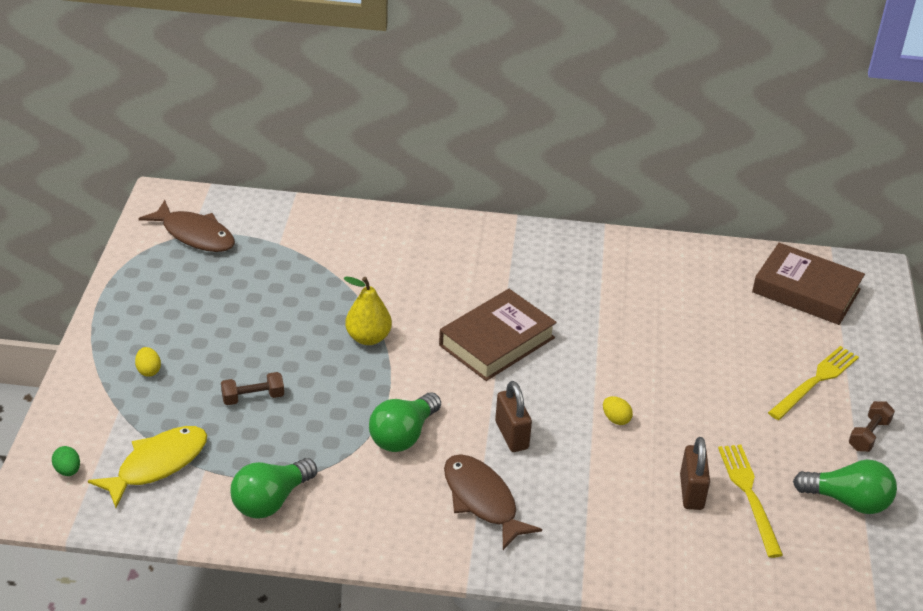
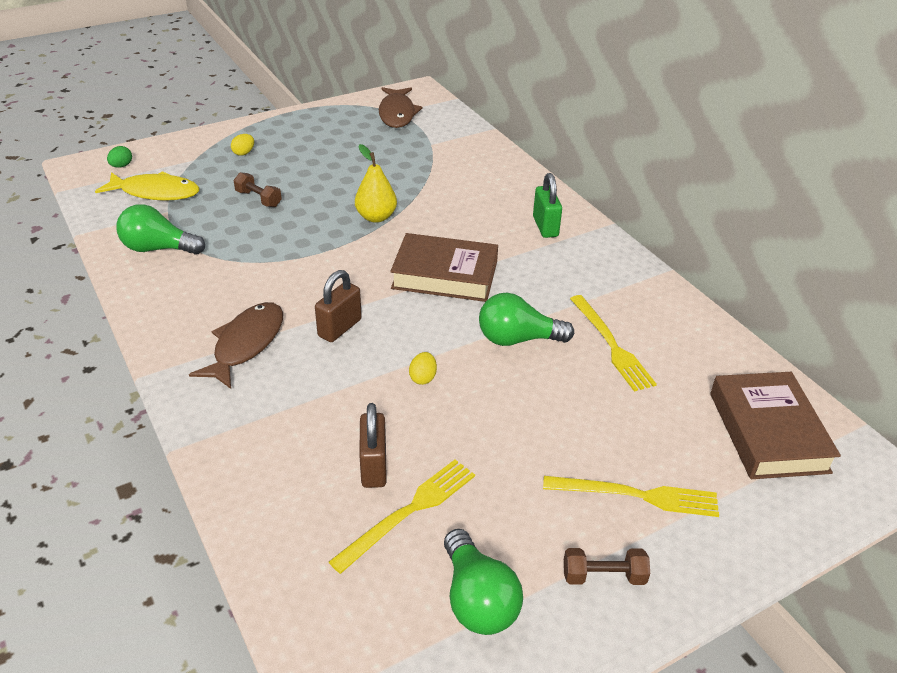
camera: 55 degrees right, 0 degrees up
green light bulb [369,392,441,452] -> green light bulb moved to [479,293,574,346]
brown padlock [680,437,710,510] -> brown padlock turned 60 degrees counterclockwise [359,403,387,488]
none -> green padlock [533,173,562,238]
none -> yellow fork [570,295,657,392]

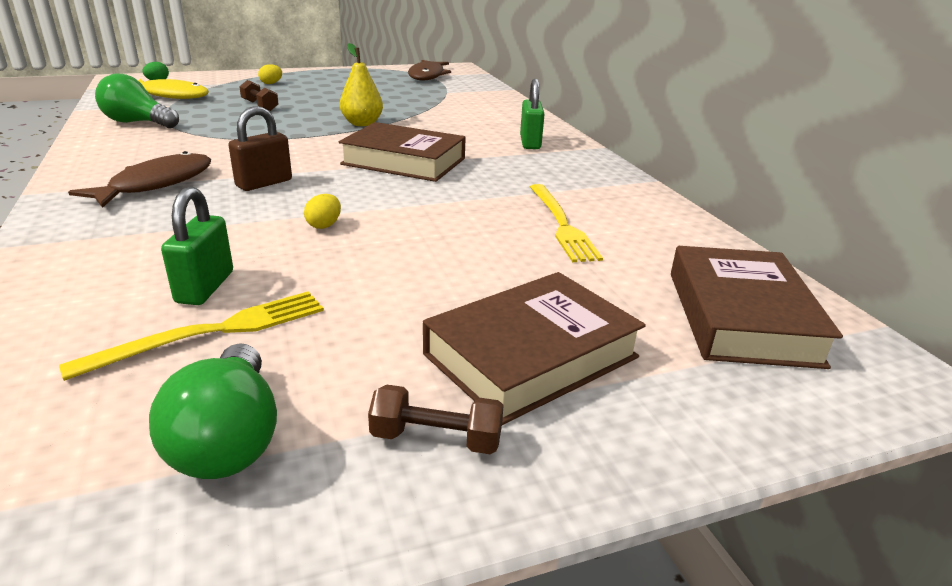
camera: 10 degrees right, 10 degrees down
brown padlock [359,403,387,488] -> green padlock [161,187,233,305]
green light bulb [479,293,574,346] -> none
yellow fork [543,476,719,517] -> brown book [423,272,646,425]

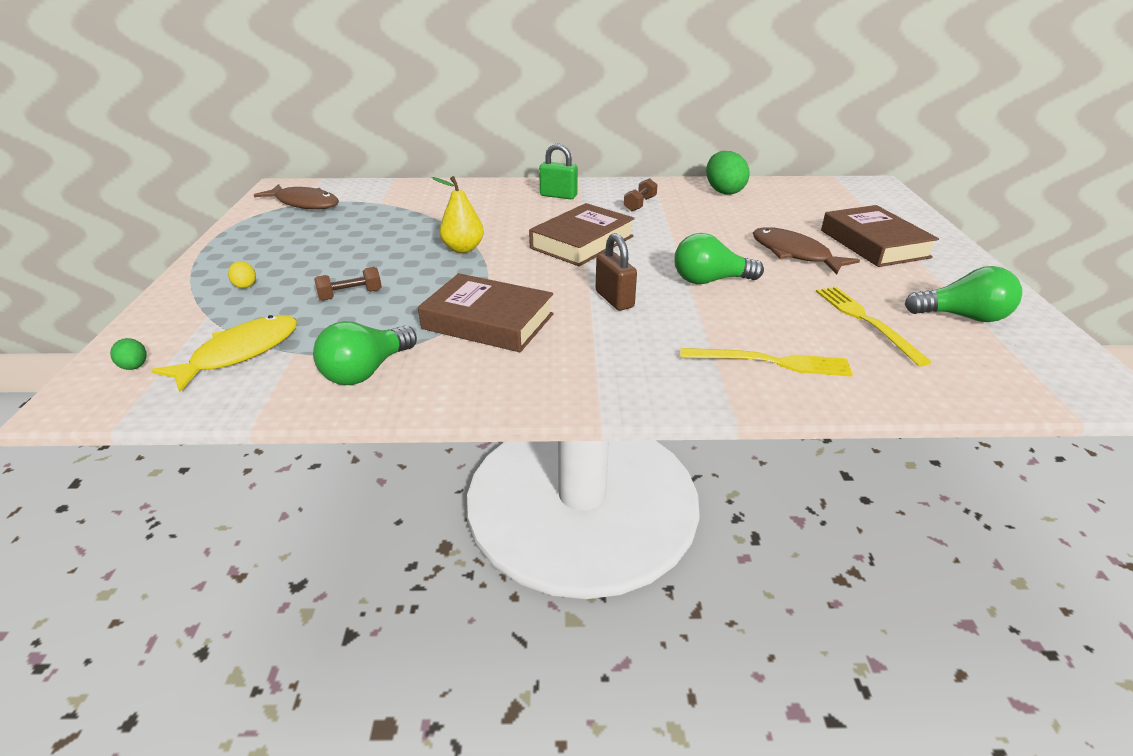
camera: 70 degrees left, 5 degrees up
brown fish [68,151,211,208] -> brown fish moved to [753,227,860,275]
green padlock [161,187,233,305] -> none
yellow egg [304,194,341,229] -> green light bulb [674,233,764,284]
brown dumbbell [368,385,504,454] -> brown dumbbell moved to [624,178,657,212]
yellow fork [530,184,603,262] -> yellow fork moved to [680,348,853,377]
brown book [671,246,843,369] -> brown book moved to [418,273,554,352]
none -> green egg [706,151,750,195]

